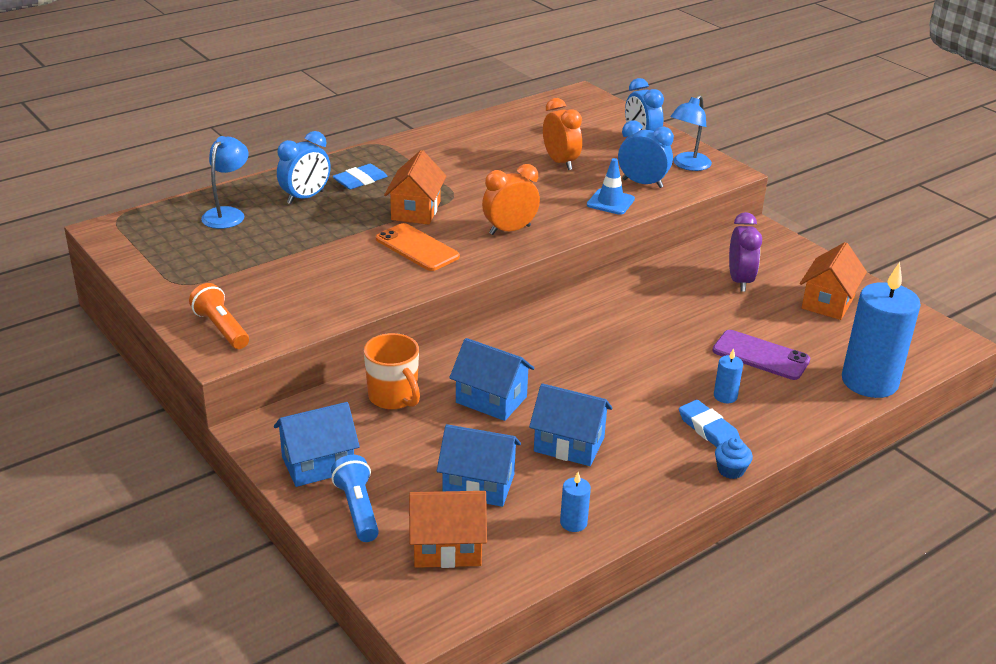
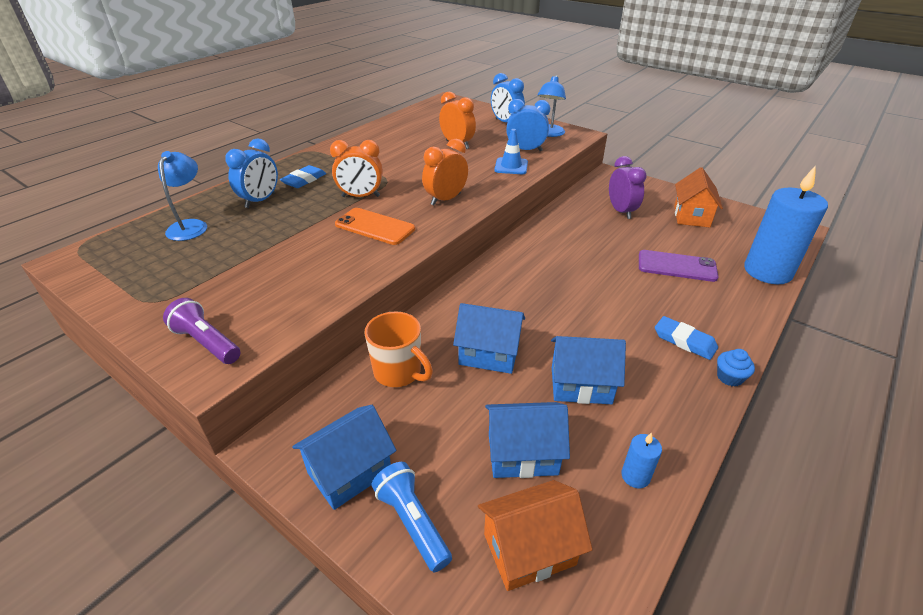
camera: 15 degrees left, 5 degrees up
orange flashlight [189,283,249,349] -> purple flashlight [163,298,241,364]
orange house [384,150,446,225] -> orange clock [330,140,383,197]
blue candle [714,348,743,403] -> none

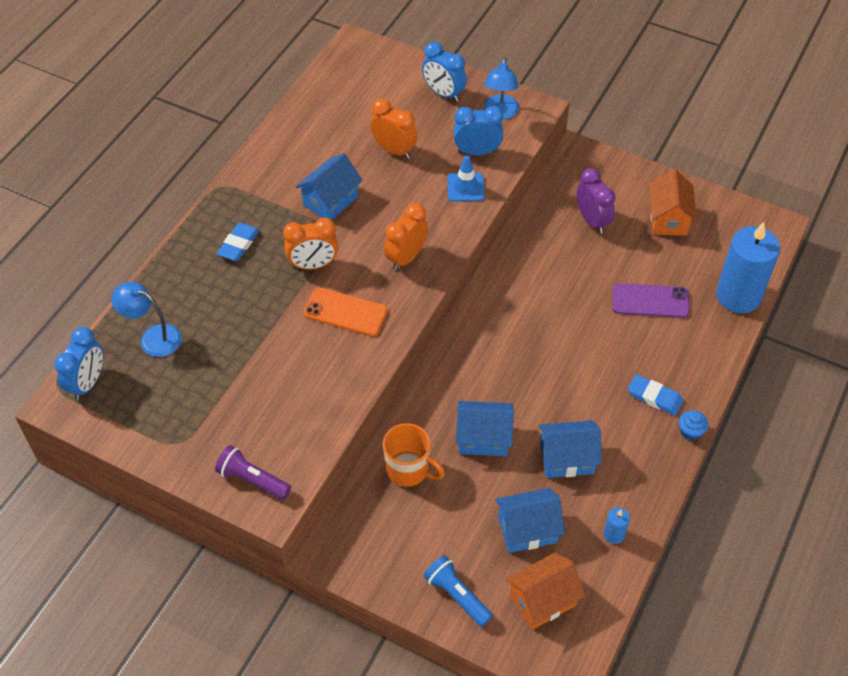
camera: 10 degrees left, 15 degrees up
blue lamp [158,151,207,241] -> blue lamp turned 60 degrees counterclockwise [111,282,182,357]
blue clock [225,139,278,208] -> blue clock moved to [54,327,103,400]
blue house [292,405,397,510] -> blue house moved to [296,153,363,220]

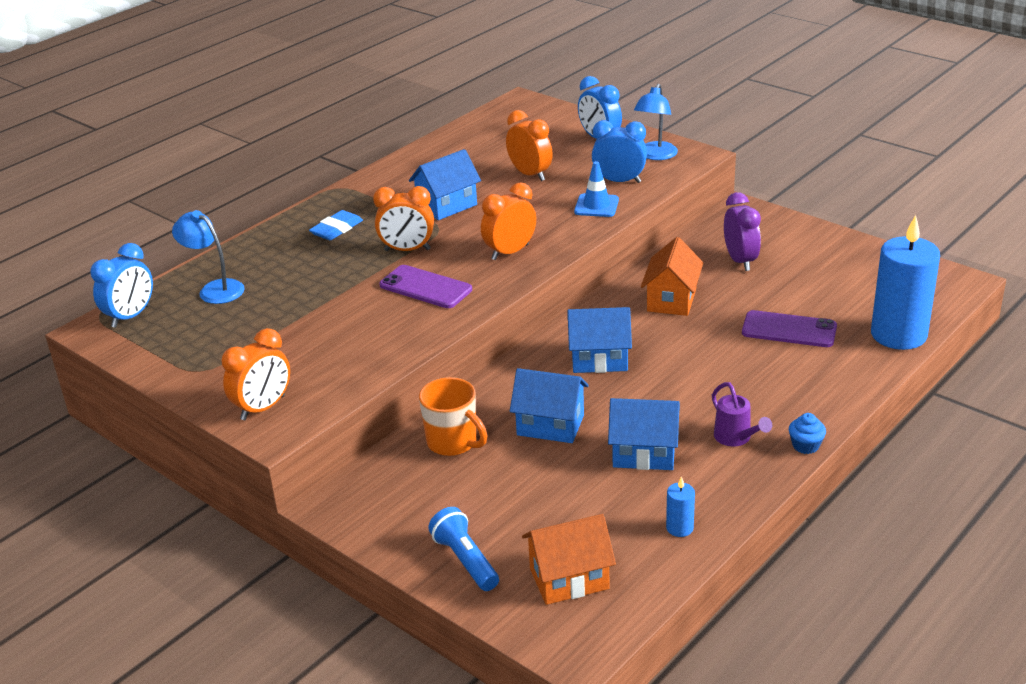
camera: 15 degrees right, 20 degrees down
purple flashlight [215,445,291,500] -> orange clock [222,328,290,420]
orange phone [303,287,388,336] -> purple phone [379,265,472,308]
blue house [495,488,565,553] -> blue house moved to [567,307,632,373]
blue eraser [628,374,683,416] -> none
orange house [649,169,697,236] -> orange house moved to [641,237,703,316]
none -> purple watering can [712,382,772,446]

